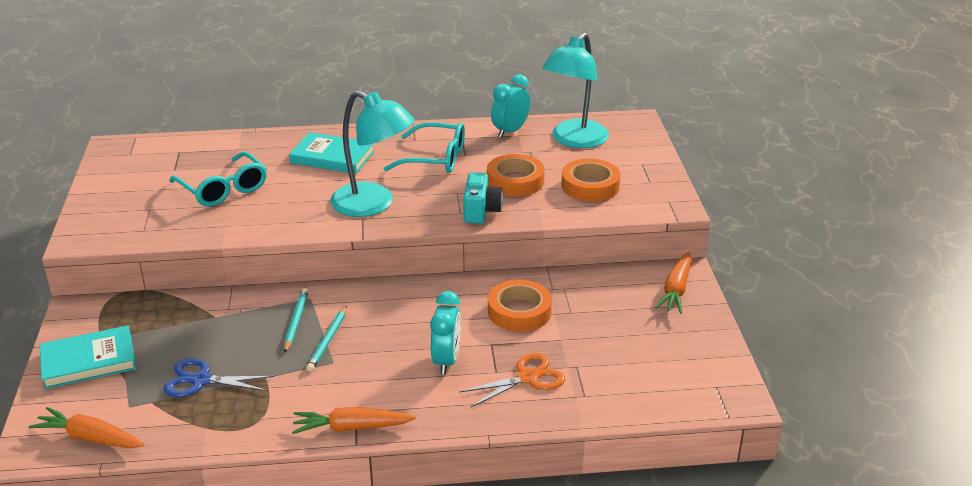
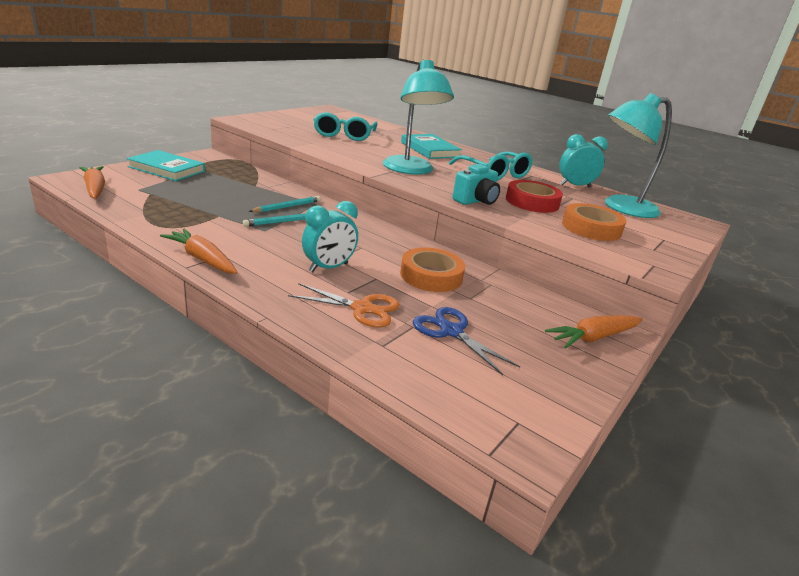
camera: 40 degrees right, 5 degrees down
blue scissors [163,358,274,397] -> blue scissors moved to [413,307,520,375]
orange tape [487,154,545,196] -> red tape [506,180,563,213]

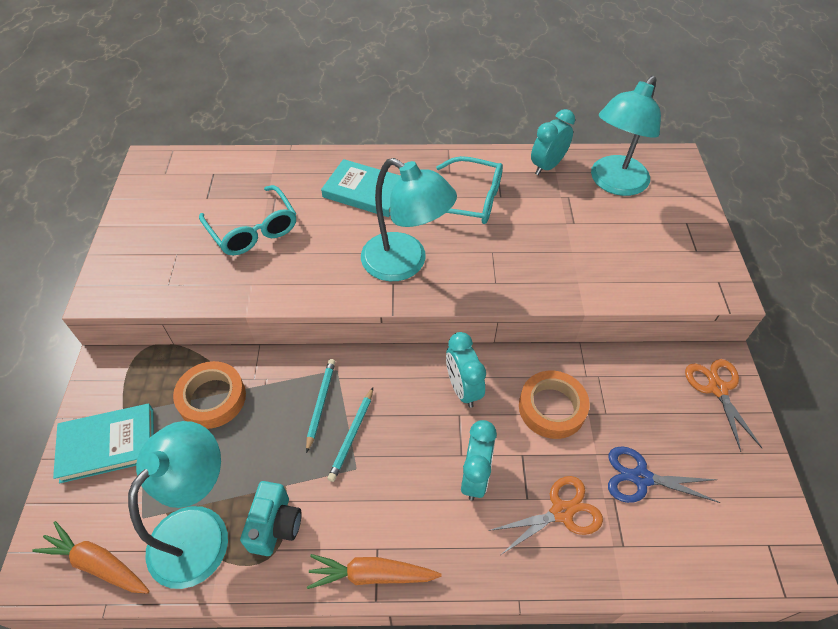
camera: 35 degrees left, 25 degrees up
turquoise camera [452,164,500,205] -> turquoise camera moved to [240,481,302,556]
red tape [506,180,563,213] -> none
orange carrot [545,315,643,348] -> orange scissors [685,359,762,452]
orange tape [562,203,626,241] -> orange tape moved to [173,361,246,429]
none -> turquoise lamp [128,421,228,589]
none -> turquoise clock [446,332,486,408]

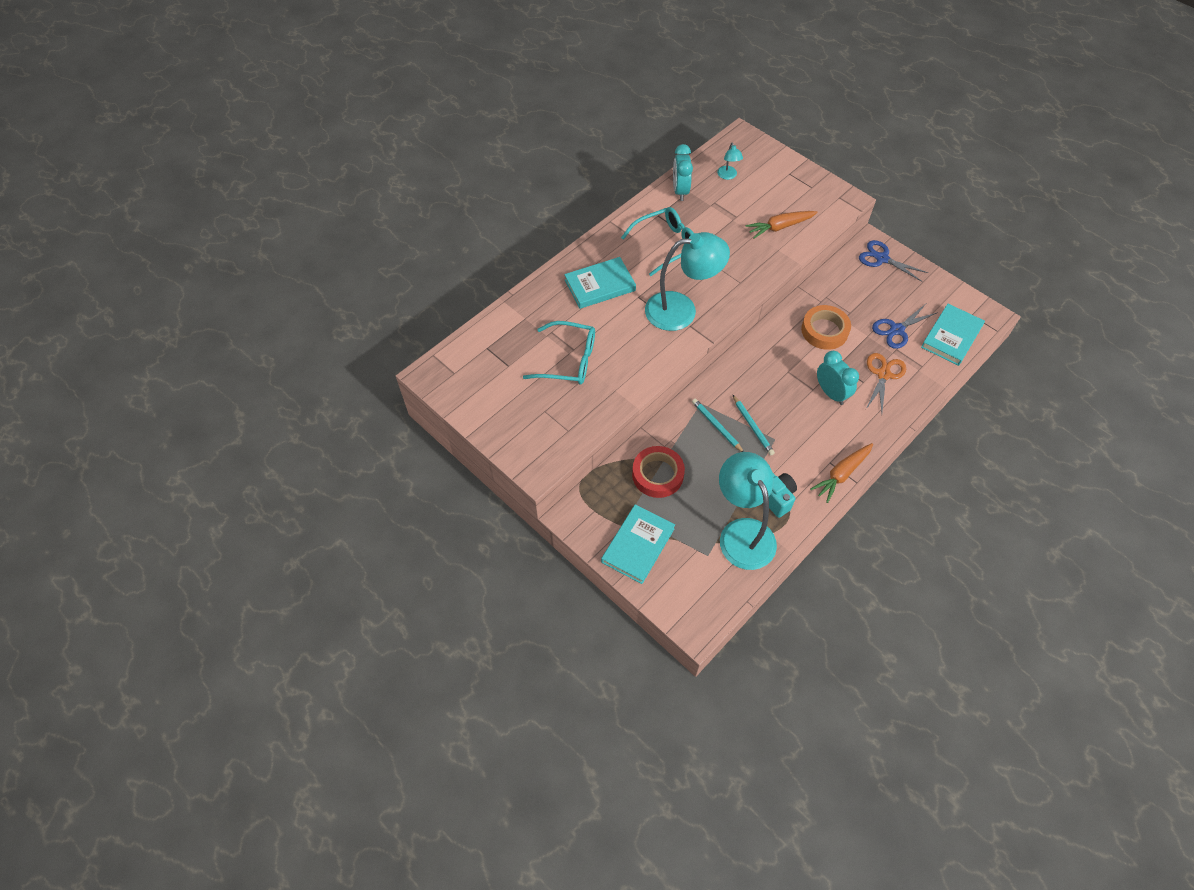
camera: 45 degrees left, 5 degrees up
orange carrot [32,521,149,593] -> orange carrot moved to [746,211,818,239]
orange tape [173,361,246,429] -> red tape [632,446,685,498]
turquoise clock [446,332,486,408] -> none
turquoise lamp [591,76,661,196] -> turquoise lamp [717,143,743,180], size x0.43
orange scissors [685,359,762,452] -> blue scissors [859,240,928,282]
none -> turquoise book [921,304,985,366]

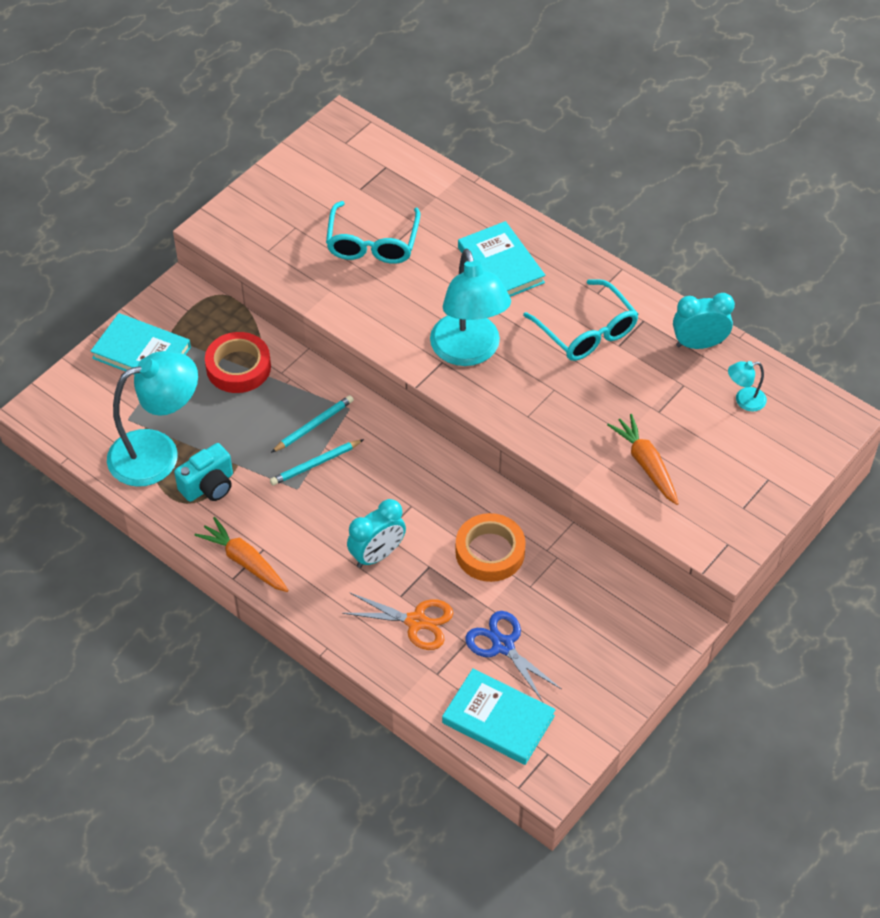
camera: 85 degrees right, 5 degrees down
blue scissors [859,240,928,282] -> none

